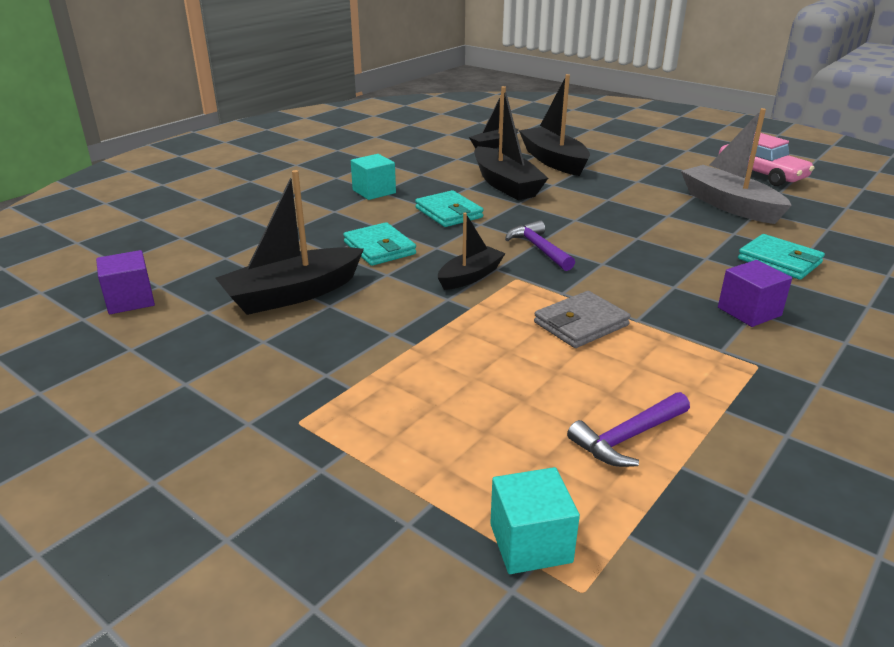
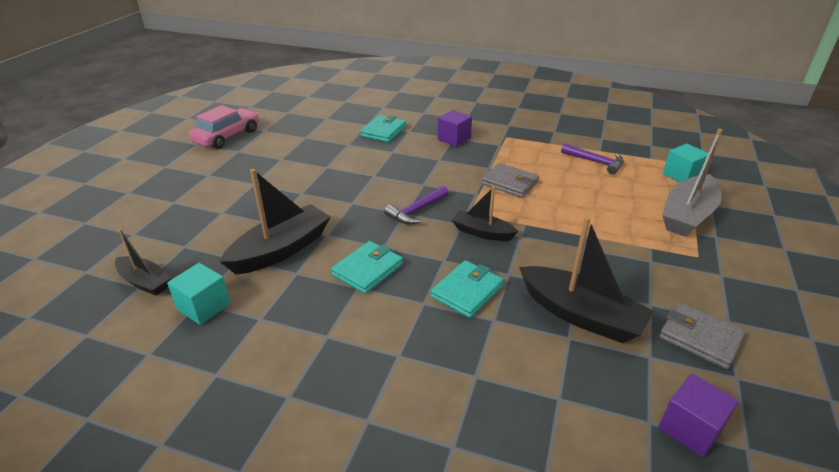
camera: 110 degrees left, 5 degrees up
turquoise cube [351,154,396,200] -> turquoise cube moved to [167,263,230,325]
black boat [519,74,590,176] -> none
grey boat [681,108,792,224] -> grey boat moved to [662,129,722,237]
none -> grey wallet [659,302,746,370]

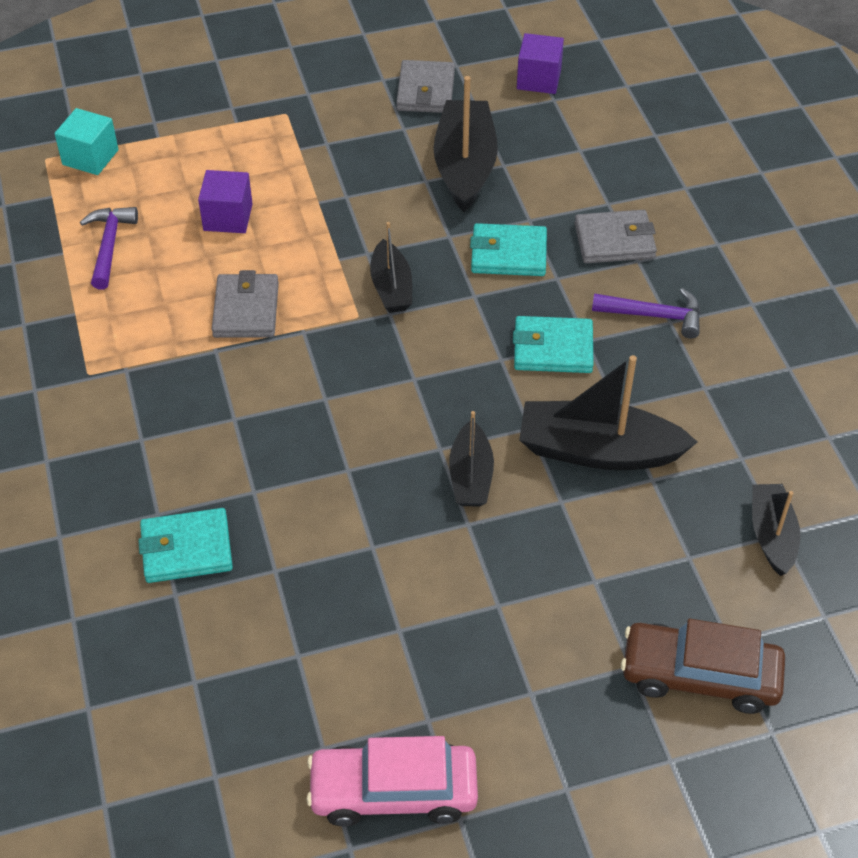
camera: 125 degrees left, 15 degrees up
turquoise cube [167,263,230,325] -> none
purple hammer [384,186,449,224] -> purple hammer moved to [592,288,701,339]
purple cube [438,110,472,147] -> purple cube moved to [198,170,253,233]
grey boat [662,129,722,237] -> none
none -> black boat [449,411,494,507]
none -> grey wallet [574,210,657,263]
none -> brown car [621,619,785,714]

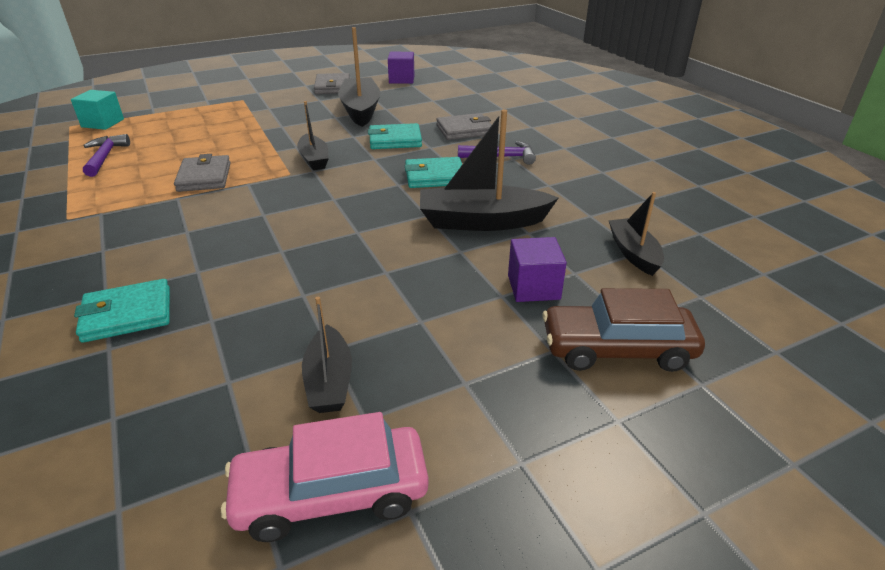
camera: 10 degrees left, 15 degrees down
purple cube [198,170,253,233] -> purple cube moved to [508,237,567,302]
black boat [449,411,494,507] -> black boat moved to [302,297,352,413]

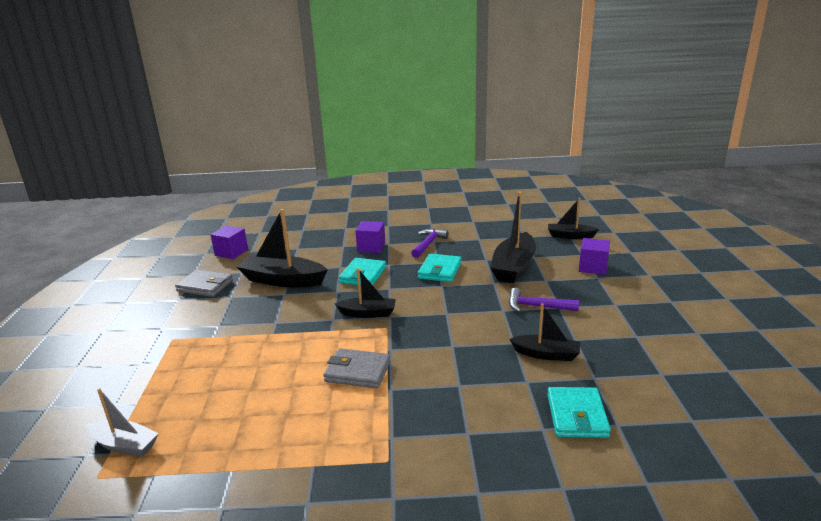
camera: 65 degrees left, 10 degrees down
turquoise cube [71,90,124,130] -> grey boat [86,388,159,457]
purple hammer [83,134,130,177] -> purple hammer moved to [509,288,579,312]
pink car [221,412,429,542] -> none
black boat [302,297,352,413] -> black boat moved to [509,303,580,361]
grey wallet [436,113,492,140] -> purple cube [356,221,385,253]
brown car [542,288,705,372] -> none

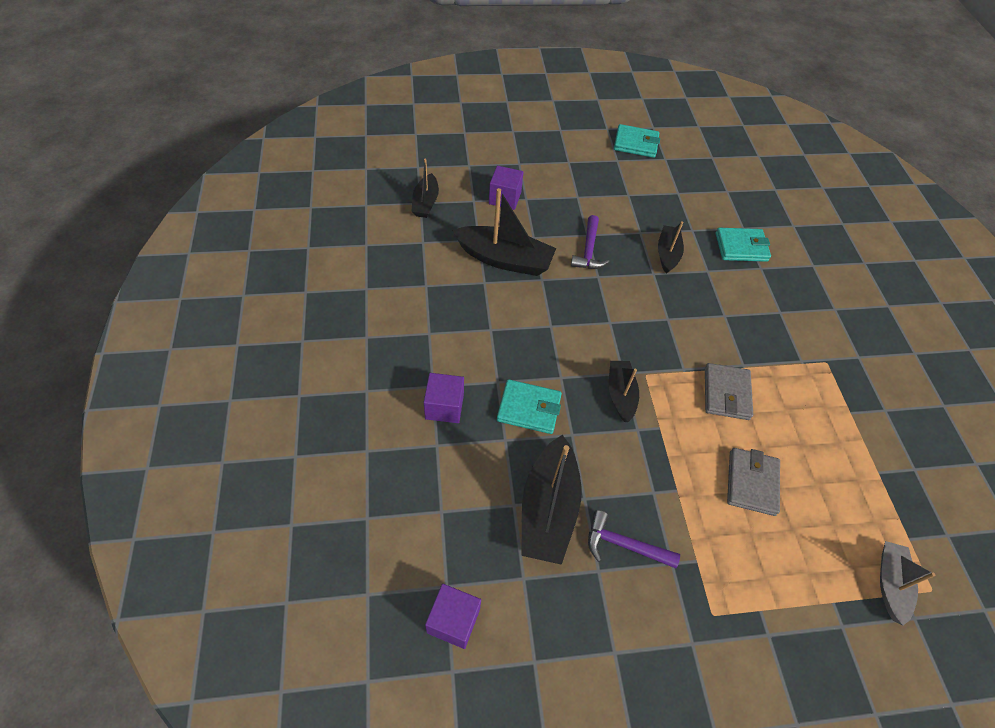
camera: 100 degrees left, 30 degrees up
grey wallet [175,269,233,297] -> grey wallet moved to [727,448,780,516]
purple hammer [411,229,449,258] -> purple hammer moved to [588,510,680,568]
turquoise wallet [418,254,462,282] -> turquoise wallet moved to [614,124,660,158]

